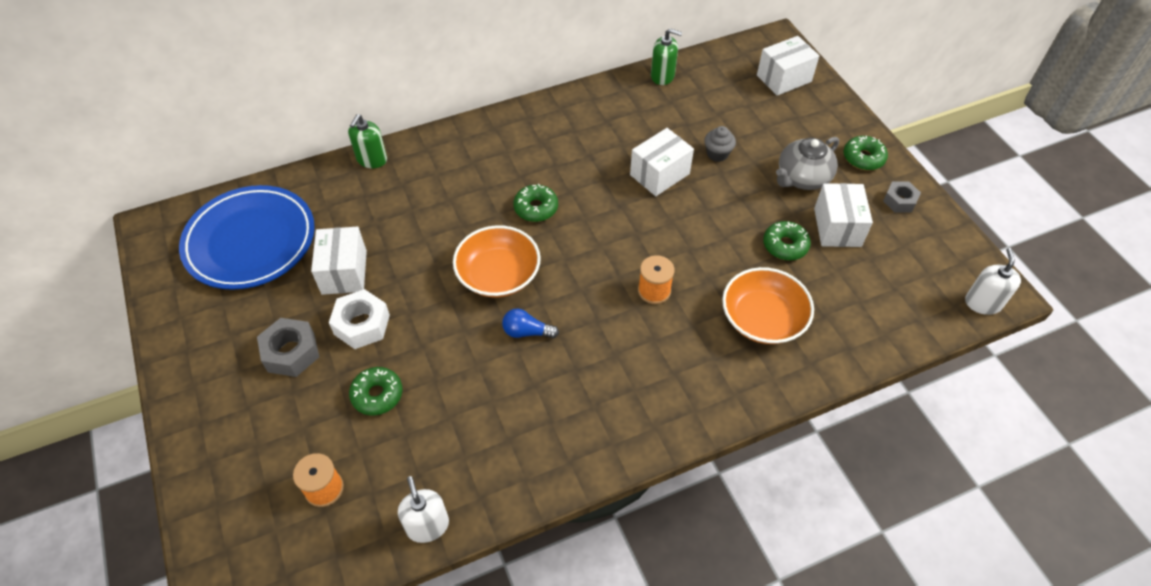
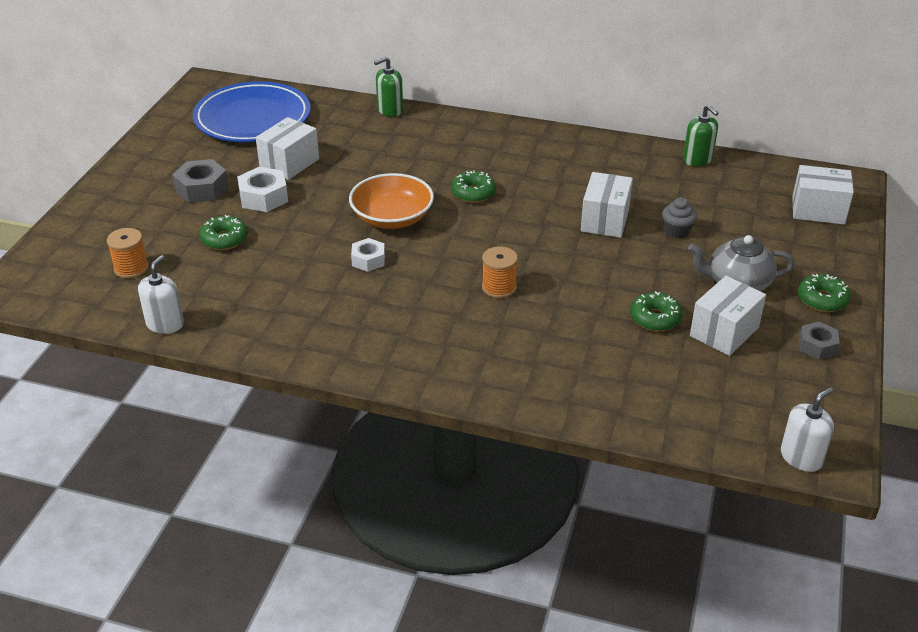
camera: 40 degrees right, 15 degrees down
blue light bulb [502,309,559,338] -> white nut [351,238,385,272]
white box [630,128,694,196] -> white box turned 75 degrees counterclockwise [581,172,633,238]
orange bowl [722,267,814,344] -> none

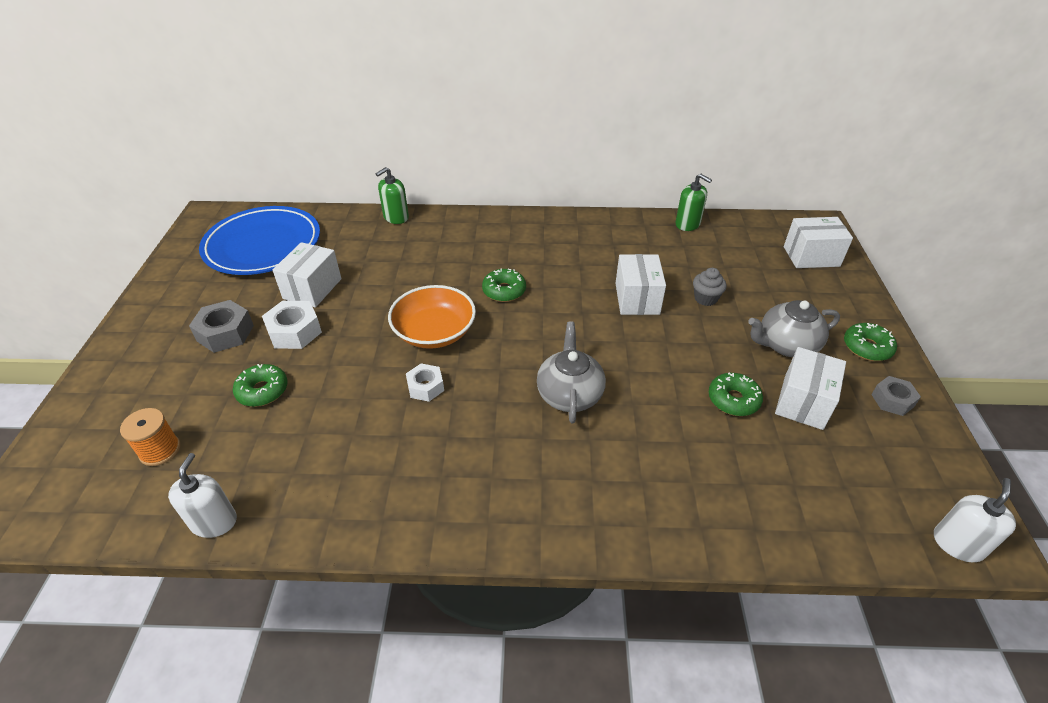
camera: 15 degrees left, 5 degrees up
orange spool [482,246,518,298] -> grey teapot [537,322,606,423]

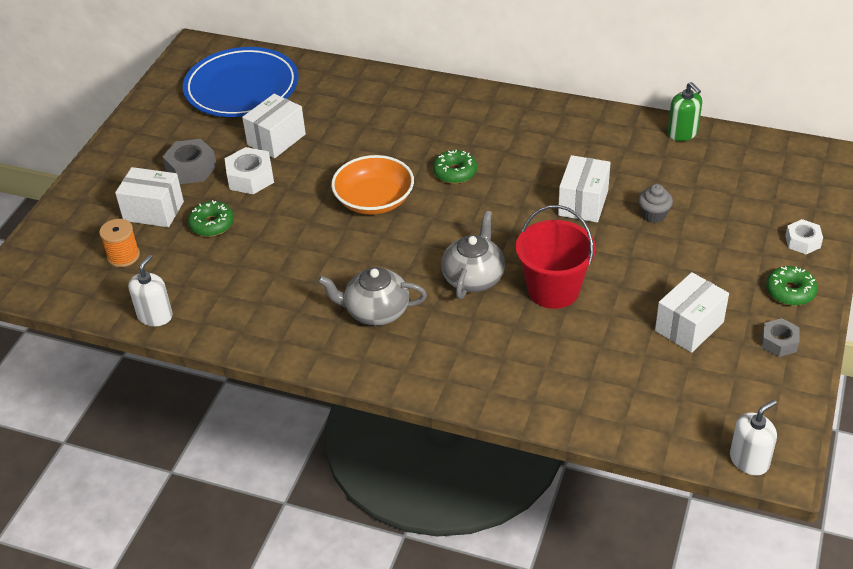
camera: 20 degrees right, 0 degrees up
green soap dispenser [375,167,409,224] -> none
white nut [406,363,444,402] -> white nut moved to [785,219,823,254]
green donut [709,373,763,416] -> none
grey teapot [748,300,840,357] -> grey teapot moved to [317,267,427,326]
white box [784,217,853,268] -> white box moved to [115,167,184,227]
none -> red bucket [516,205,596,309]

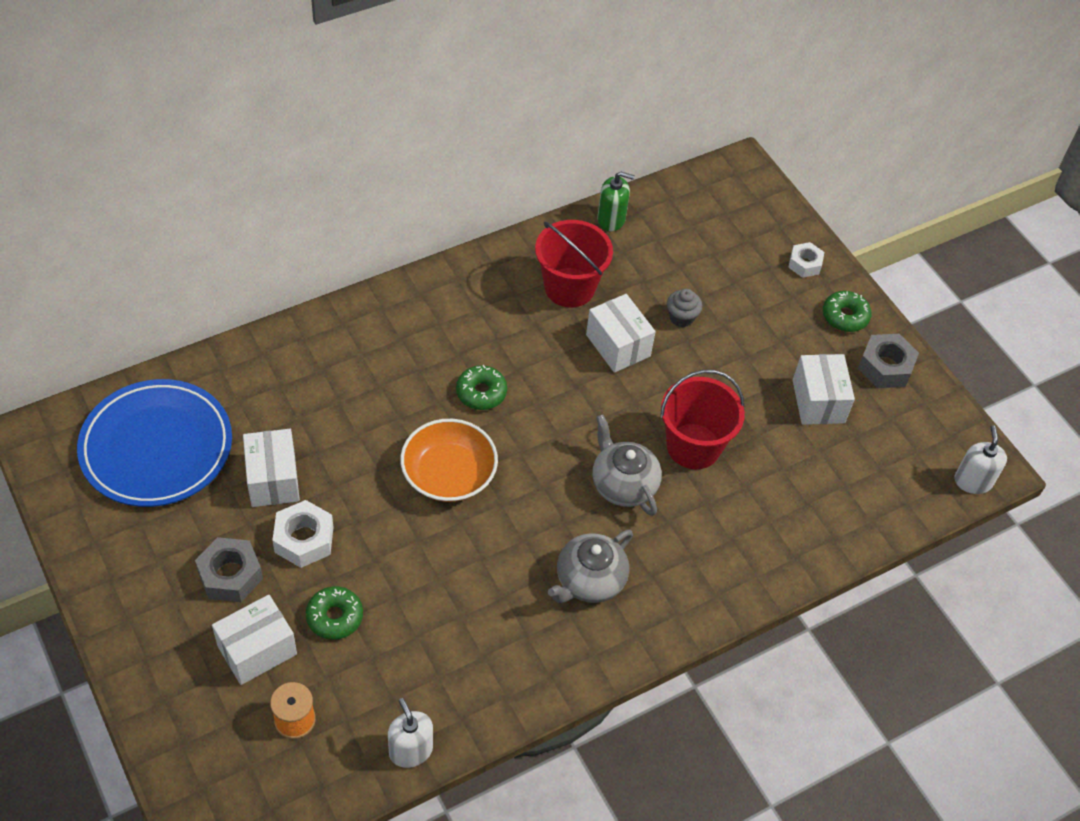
camera: 55 degrees left, 10 degrees up
grey nut [761,318,799,357] -> grey nut [858,334,919,388], size x1.52
none -> red bucket [535,220,613,307]

